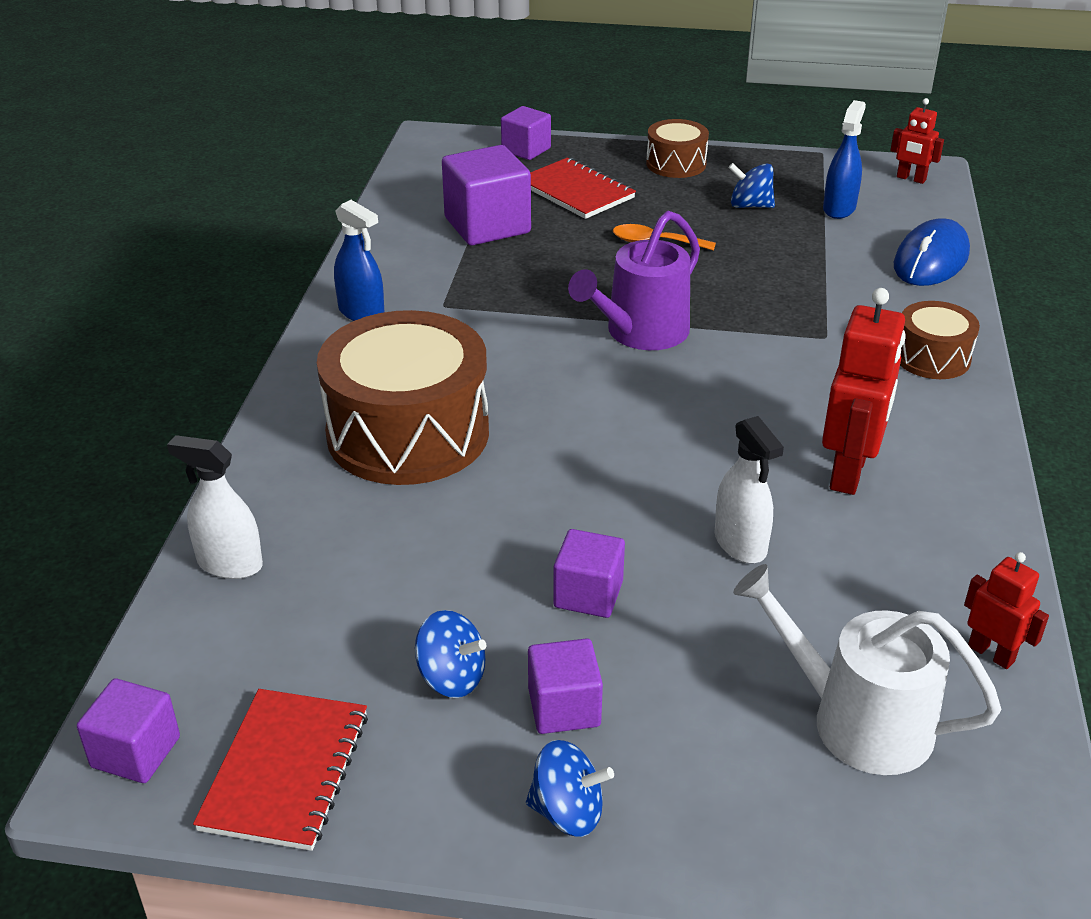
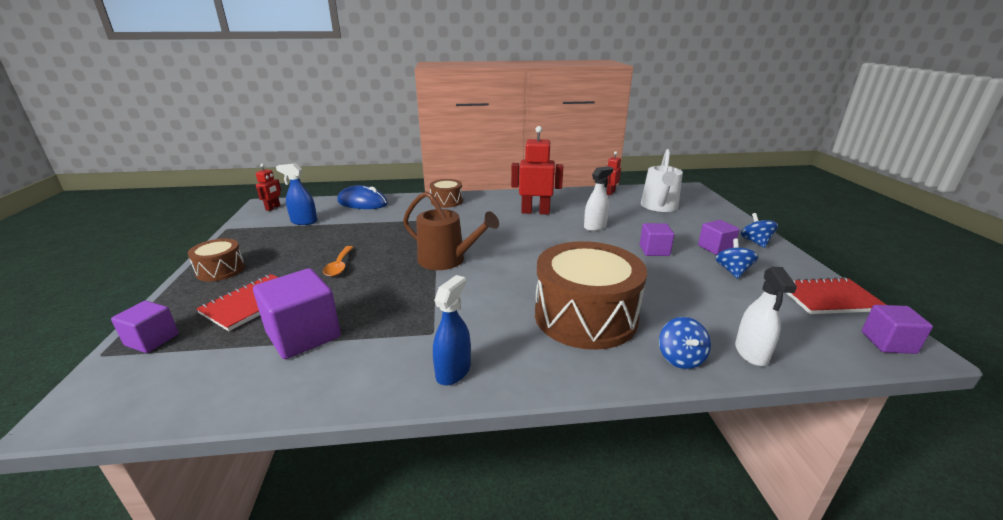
camera: 105 degrees left, 10 degrees down
purple watering can [568,211,700,350] -> brown watering can [403,191,499,270]
blue spinning top [728,163,775,208] -> blue spinning top moved to [659,317,711,369]

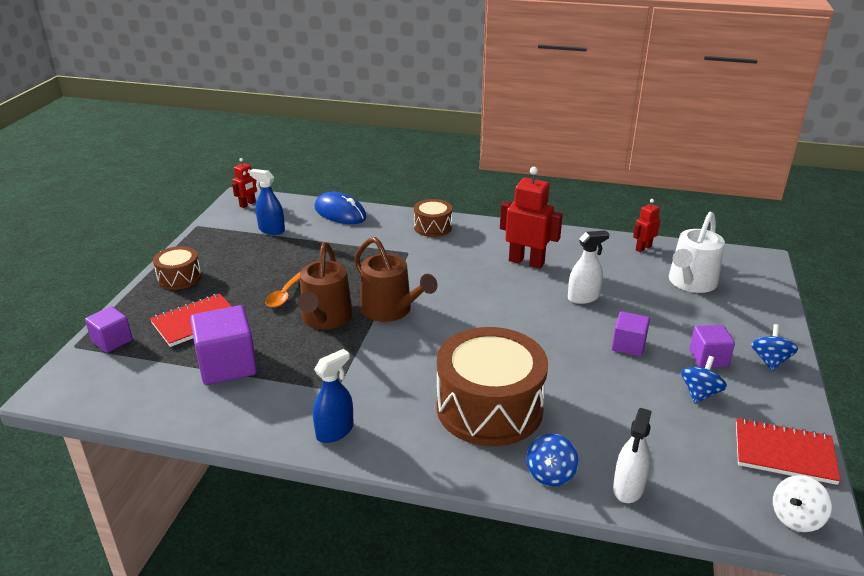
camera: 20 degrees right, 5 degrees up
purple cube [862,305,933,354] -> white spinning top [773,475,832,532]
none -> brown watering can [298,242,353,330]

